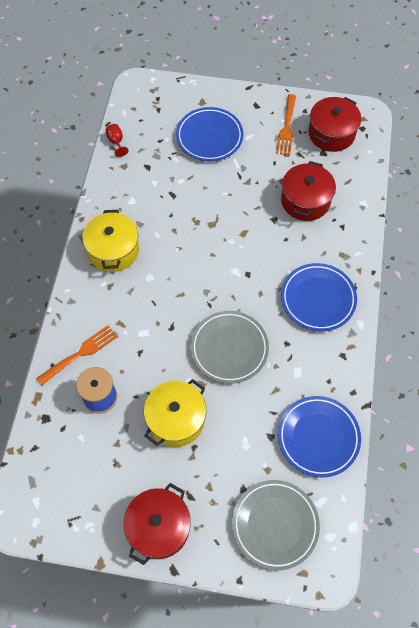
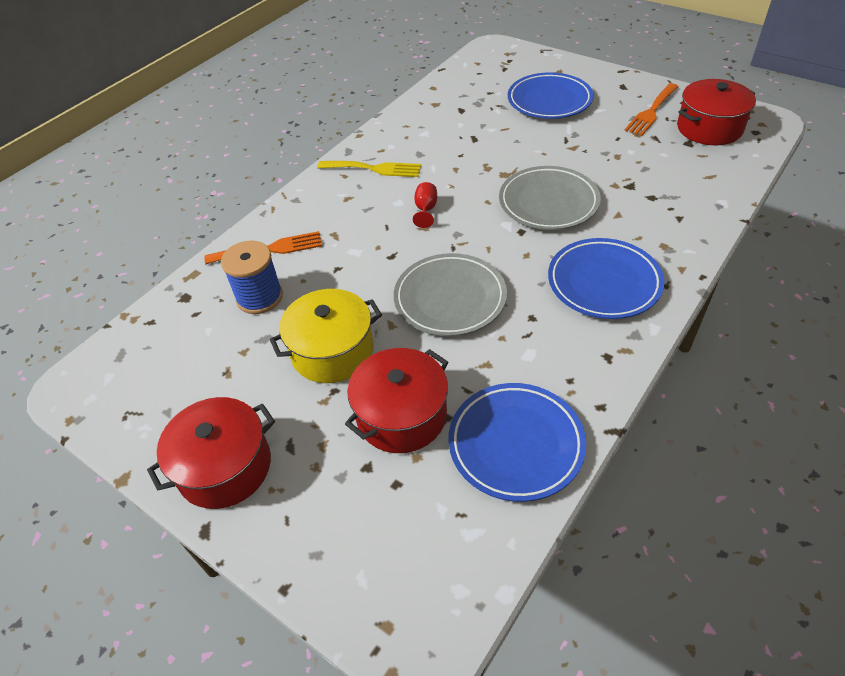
camera: 30 degrees right, 15 degrees down
yellow pot [82,210,139,272] -> yellow fork [317,161,421,177]
red goblet [105,124,129,157] -> red goblet moved to [413,182,437,228]
grey plate [232,480,320,570] -> grey plate moved to [499,166,601,230]
red pot [281,161,336,221] -> red pot moved to [345,348,449,453]

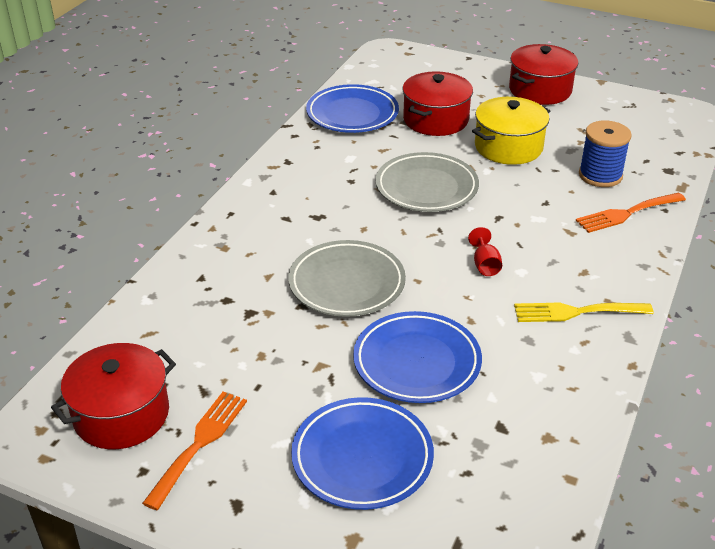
camera: 165 degrees right, 10 degrees down
blue plate [548,238,664,319] -> blue plate moved to [353,311,482,403]

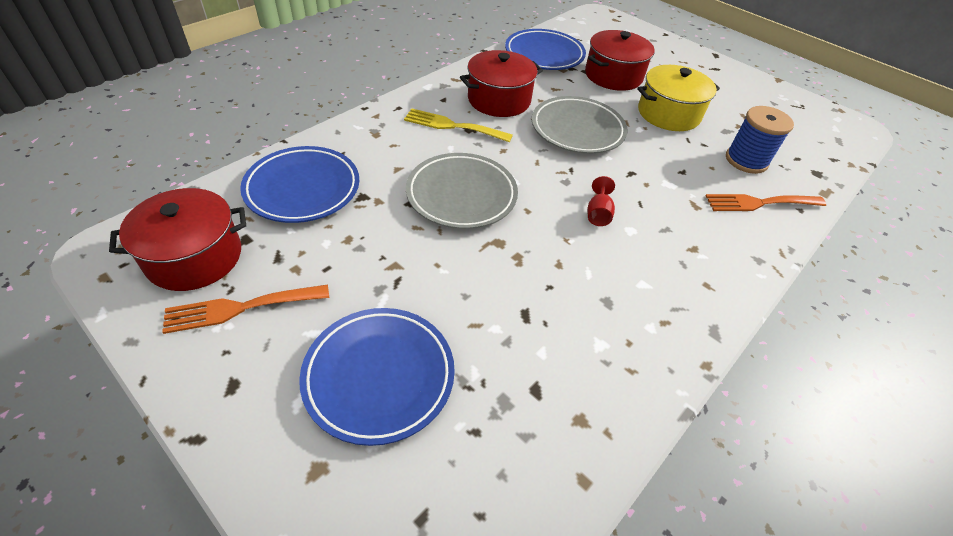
camera: 15 degrees right, 10 degrees up
orange fork [142,392,247,510] -> orange fork turned 150 degrees counterclockwise [162,284,329,334]
blue plate [353,311,482,403] -> blue plate moved to [240,146,359,223]
red pot [509,44,578,105] -> red pot moved to [460,50,543,117]
yellow fork [514,302,654,322] -> yellow fork moved to [404,109,513,142]

